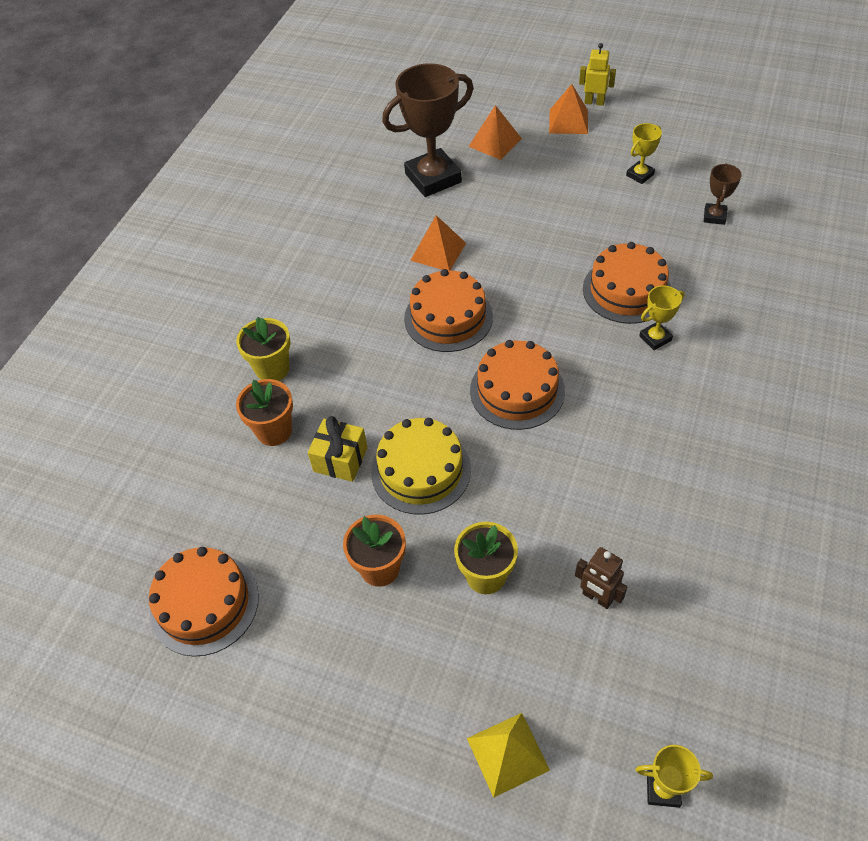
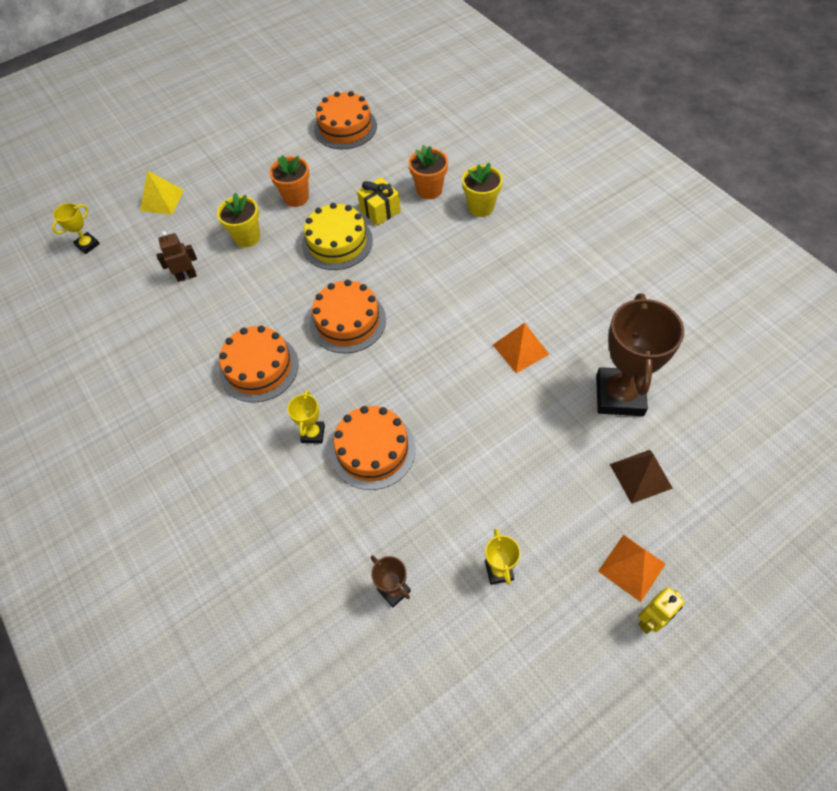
camera: 125 degrees right, 5 degrees up
orange cake [404,269,493,352] -> orange cake moved to [219,326,299,403]
orange pyramid [468,105,522,160] -> brown pyramid [610,450,673,504]

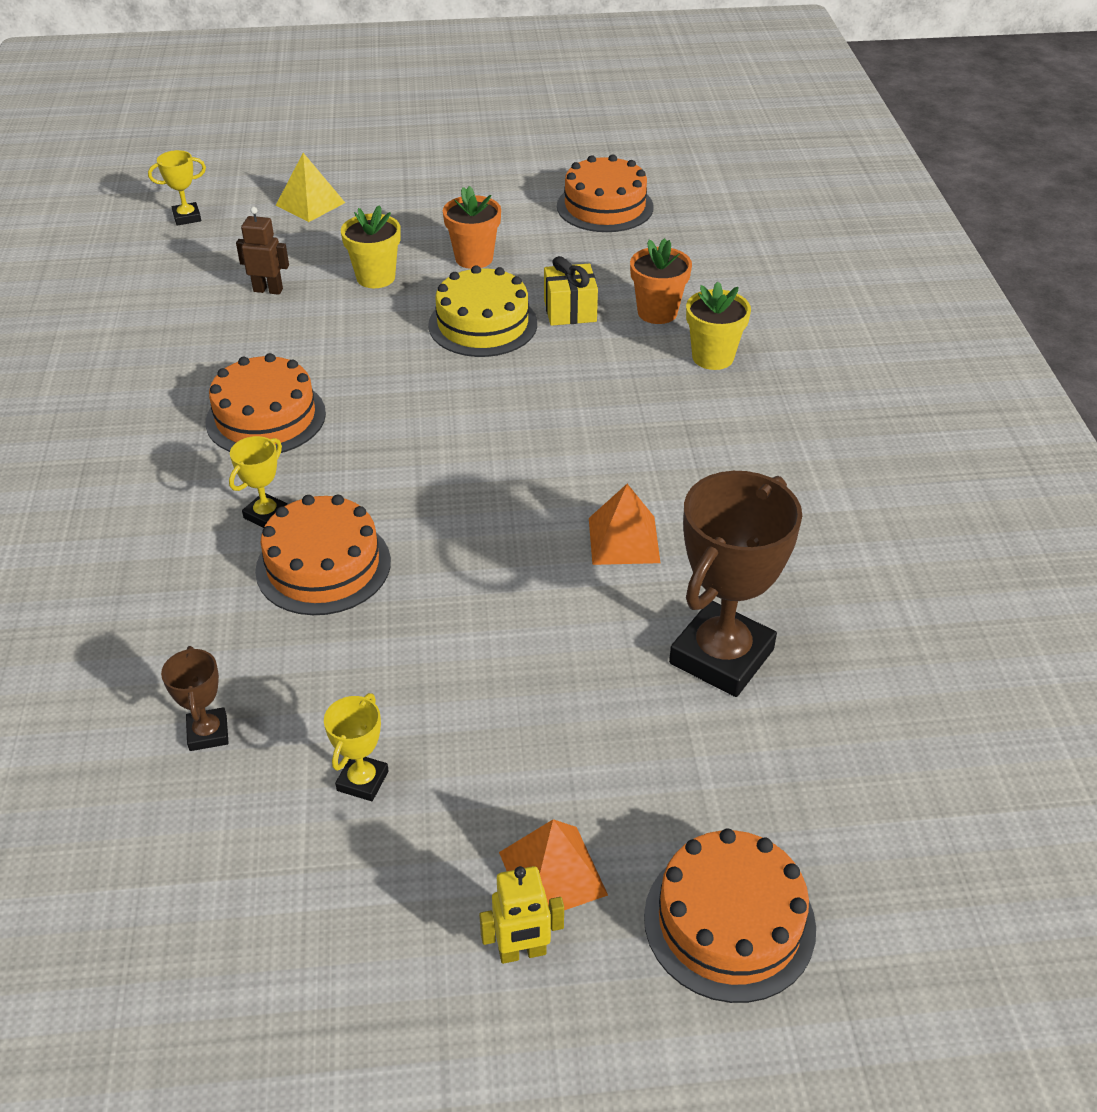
camera: 25 degrees right, 15 degrees down
orange cake [310,279,386,353] -> orange cake moved to [644,828,816,1003]
brown pyramid [610,450,673,504] -> none

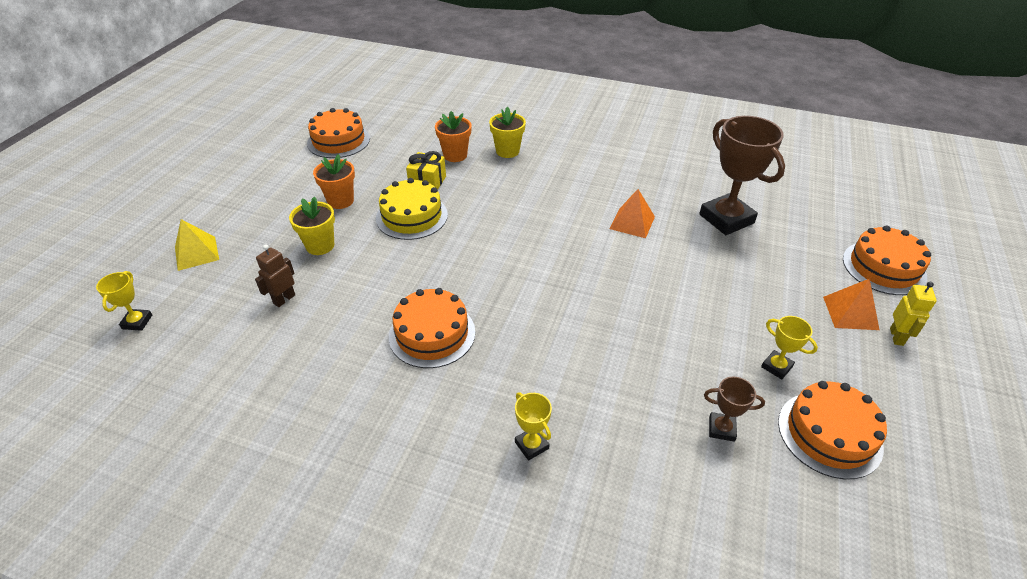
camera: 65 degrees left, 0 degrees up
yellow trophy [229,436,288,528] -> yellow trophy moved to [515,392,552,461]
orange cake [255,495,391,615] -> orange cake moved to [778,381,887,479]

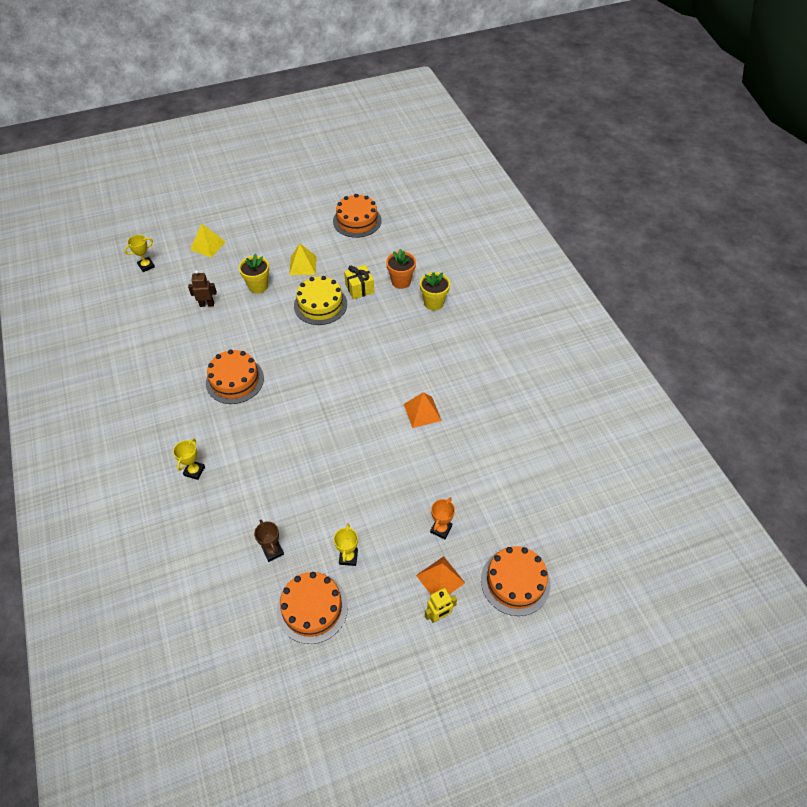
camera: 50 degrees right, 10 degrees up
orange flower pot [313,154,355,209] -> yellow pyramid [289,243,317,275]
brown trophy [699,116,785,235] -> none
none -> orange trophy [430,497,455,539]

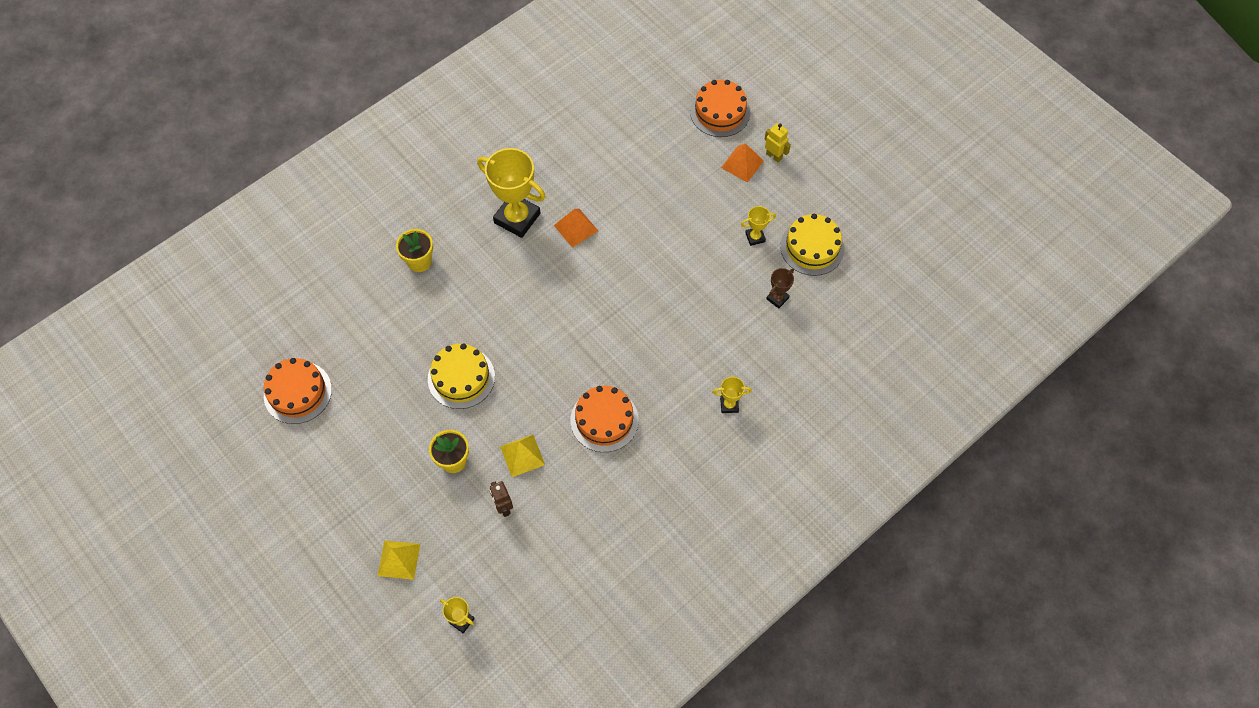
camera: 110 degrees left, 10 degrees up
orange cake [277,572,348,644] -> yellow cake [780,214,844,276]
yellow pyramid [289,243,317,275] -> yellow pyramid moved to [500,435,545,477]
yellow gift [344,265,374,299] -> none
orange flower pot [386,249,416,289] -> none
orange trophy [430,497,455,539] -> none
none -> yellow trophy [477,148,546,238]

